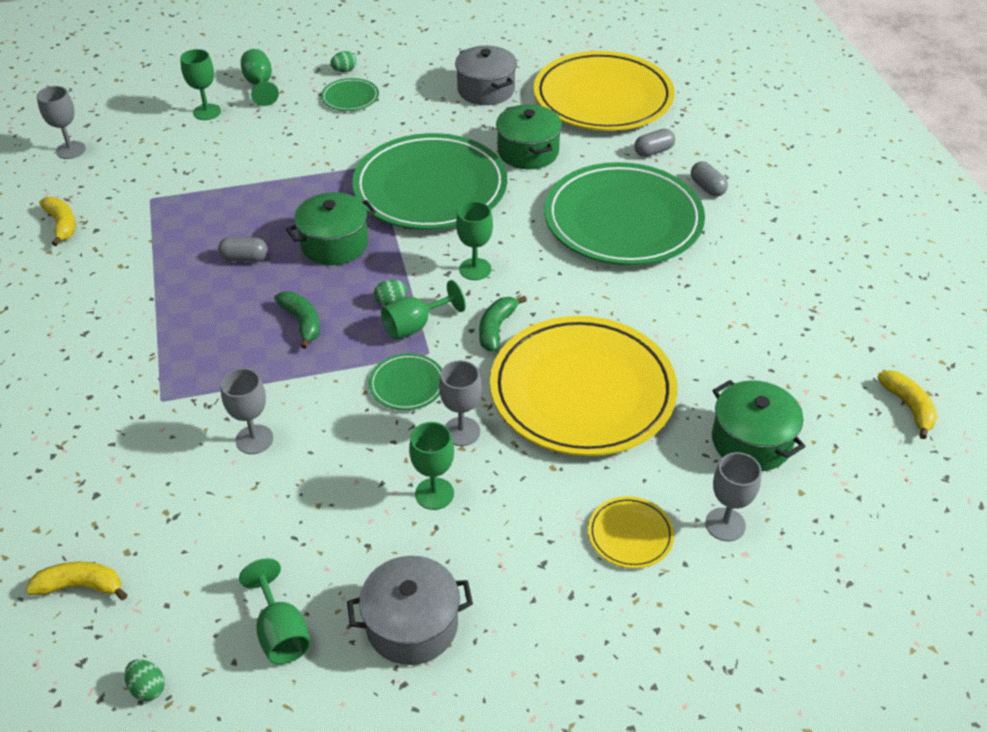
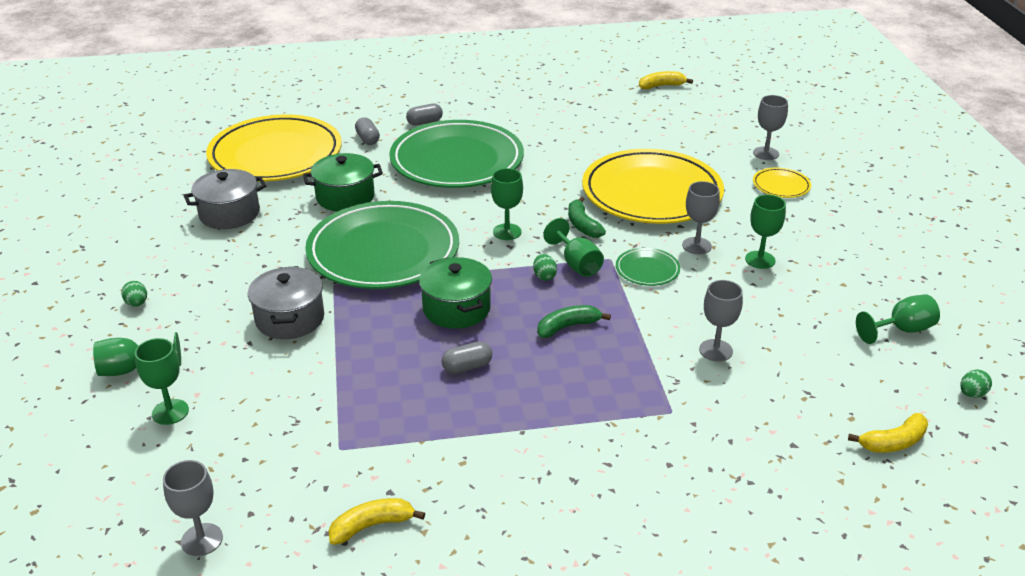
camera: 85 degrees left, 10 degrees down
yellow banana [26,562,127,600] -> yellow banana turned 120 degrees counterclockwise [848,413,928,453]
grey capsule [218,237,268,262] -> grey capsule turned 60 degrees clockwise [442,341,492,374]
green plate [321,78,379,111] -> none
grey pot [347,556,473,665] -> grey pot moved to [248,266,324,339]
green banana [479,296,527,352] -> green banana turned 45 degrees clockwise [568,197,606,238]
green pot [712,380,806,471] -> none

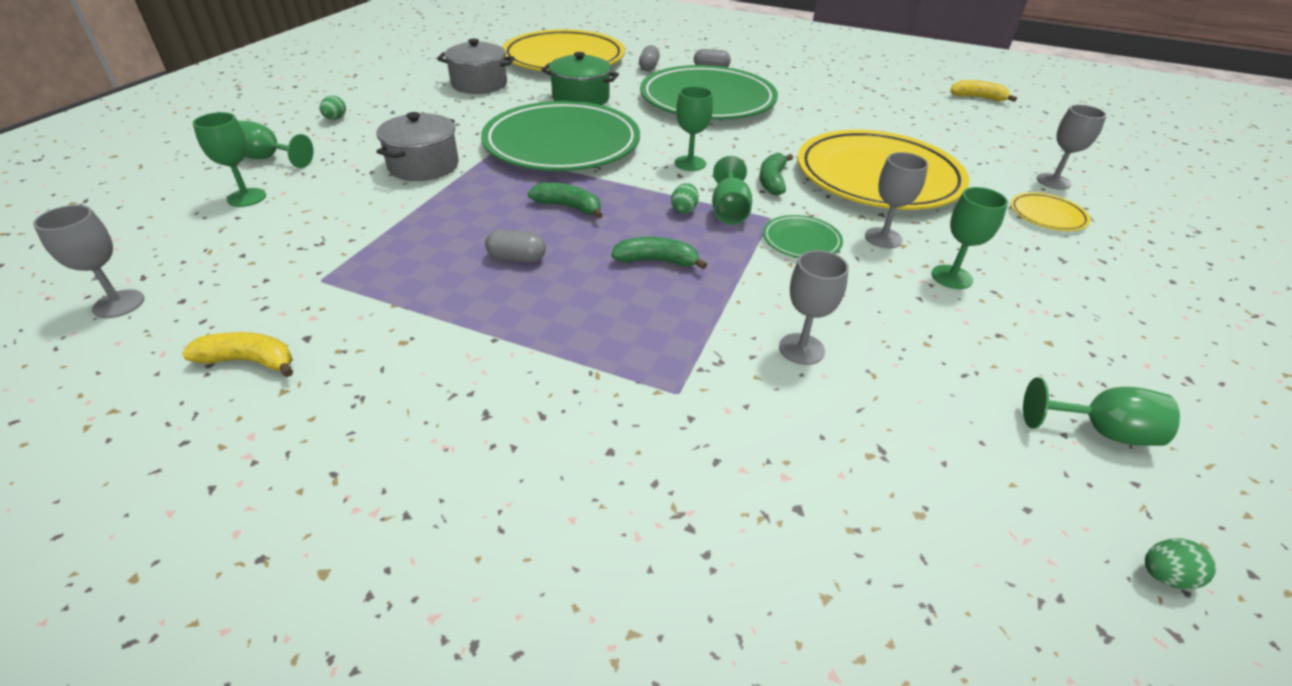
camera: 30 degrees right, 5 degrees up
green pot [419,257,492,329] -> green banana [528,182,603,219]
yellow banana [848,413,928,453] -> none

